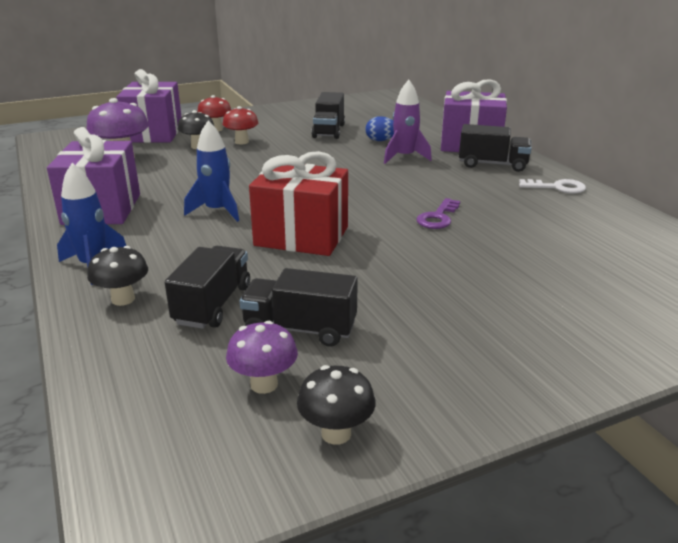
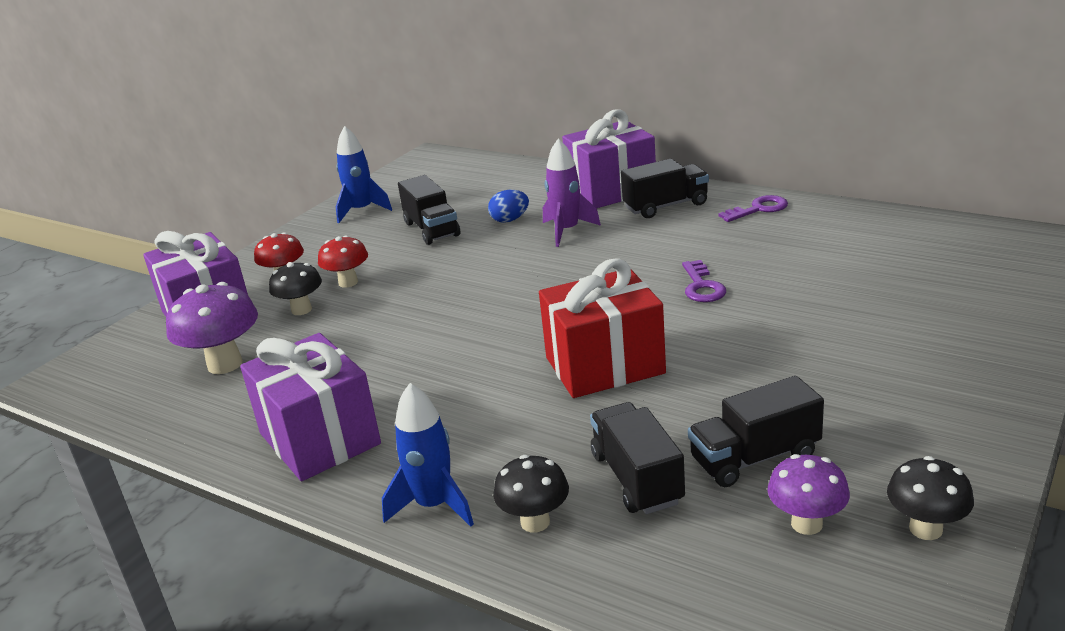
camera: 30 degrees left, 0 degrees up
blue rocket [184,120,239,222] -> blue rocket moved to [336,126,392,223]
white key [519,179,586,194] -> purple key [718,195,788,222]

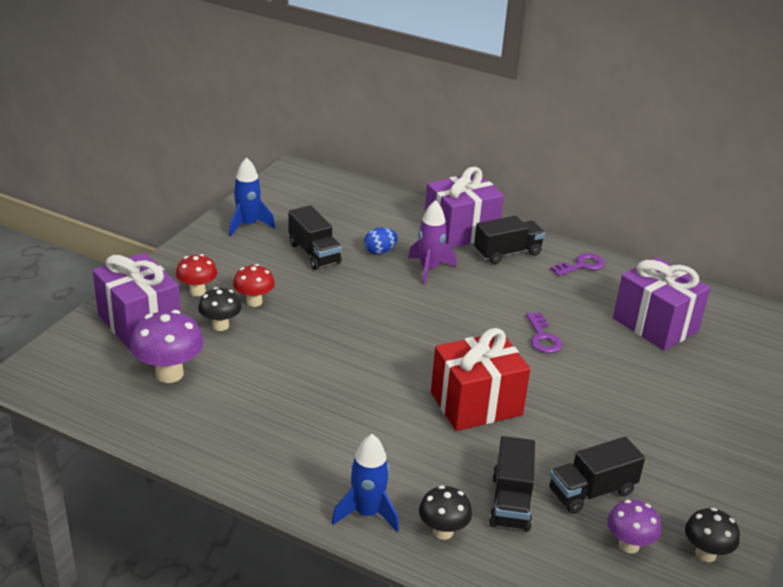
camera: 10 degrees left, 5 degrees up
purple gift [240,333,381,481] -> purple gift moved to [613,257,710,351]
black truck [590,402,685,514] -> black truck turned 150 degrees counterclockwise [489,436,535,532]

